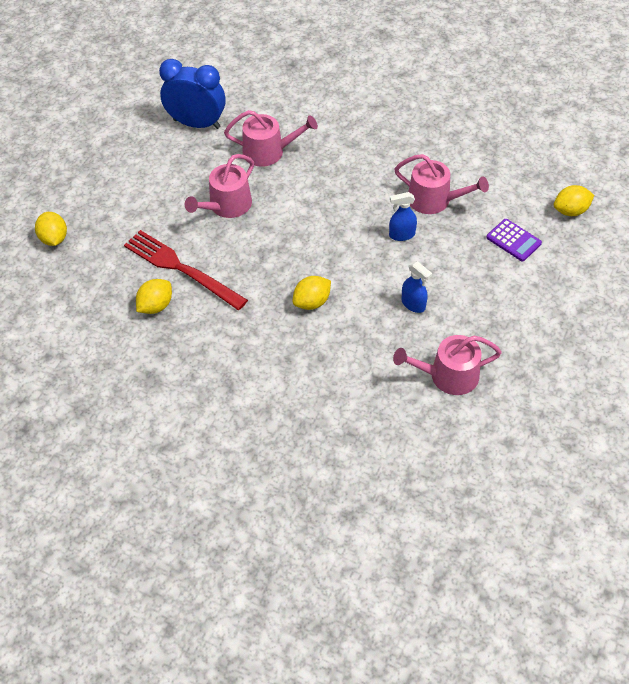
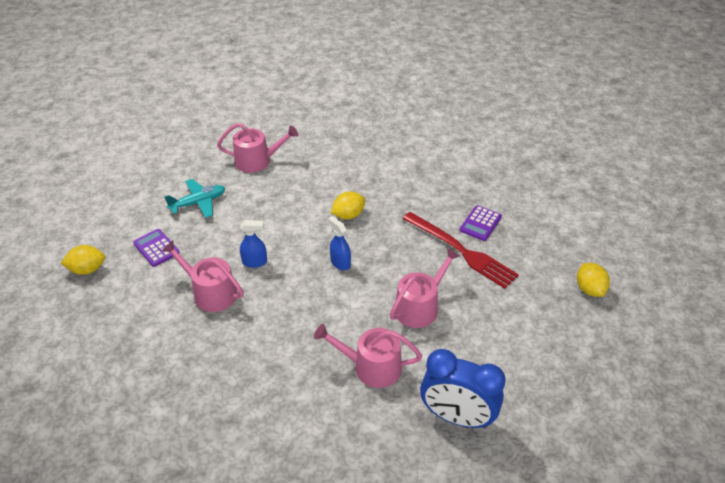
camera: 175 degrees left, 10 degrees down
yellow lemon [136,279,172,314] -> purple calculator [460,205,502,241]
blue spray bottle [402,261,432,313] -> blue spray bottle moved to [328,216,351,270]
none -> turquoise plane [164,179,225,218]

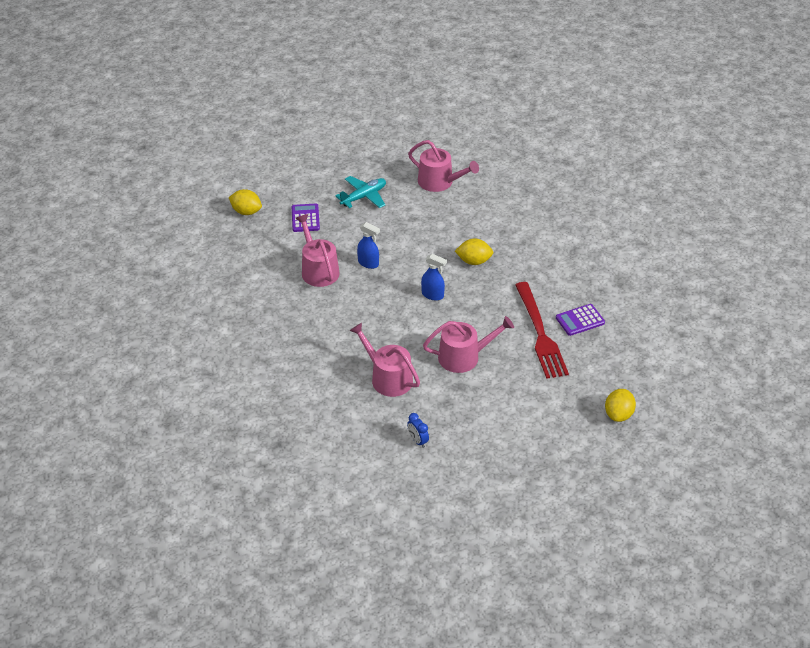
camera: 35 degrees right, 0 degrees up
turquoise plane [164,179,225,218] -> turquoise plane turned 45 degrees counterclockwise [335,176,386,208]
blue spray bottle [328,216,351,270] -> blue spray bottle turned 120 degrees clockwise [421,254,447,301]
blue clock [420,349,506,428] -> blue clock [407,413,429,448], size x0.41

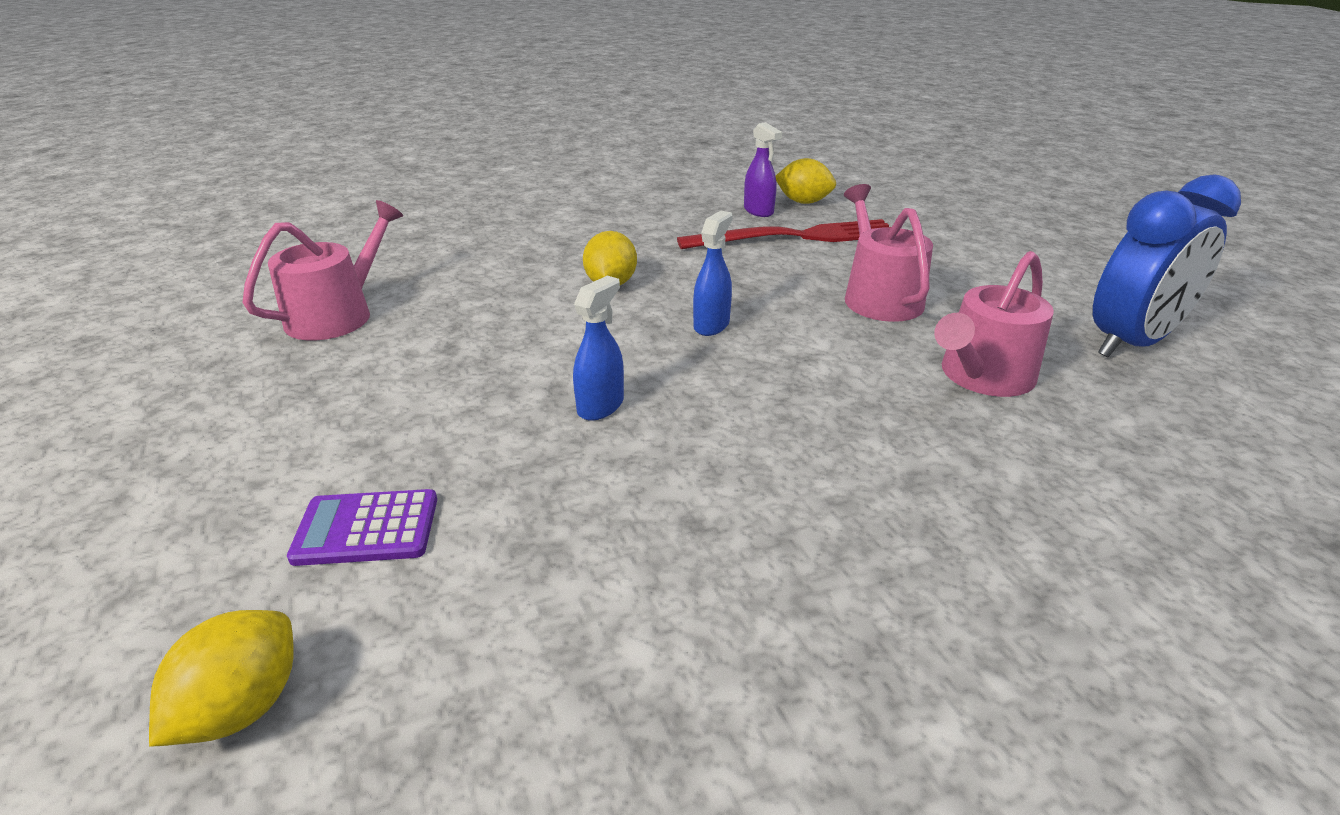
camera: 90 degrees left, 10 degrees down
pink watering can [295,214,339,287] -> none
turquoise plane [335,176,386,208] -> none
blue clock [407,413,429,448] -> blue clock [1093,175,1241,357], size x2.47
purple calculator [556,304,605,336] -> purple spray bottle [744,122,782,217]
yellow lemon [605,389,636,422] -> yellow lemon moved to [776,158,836,204]

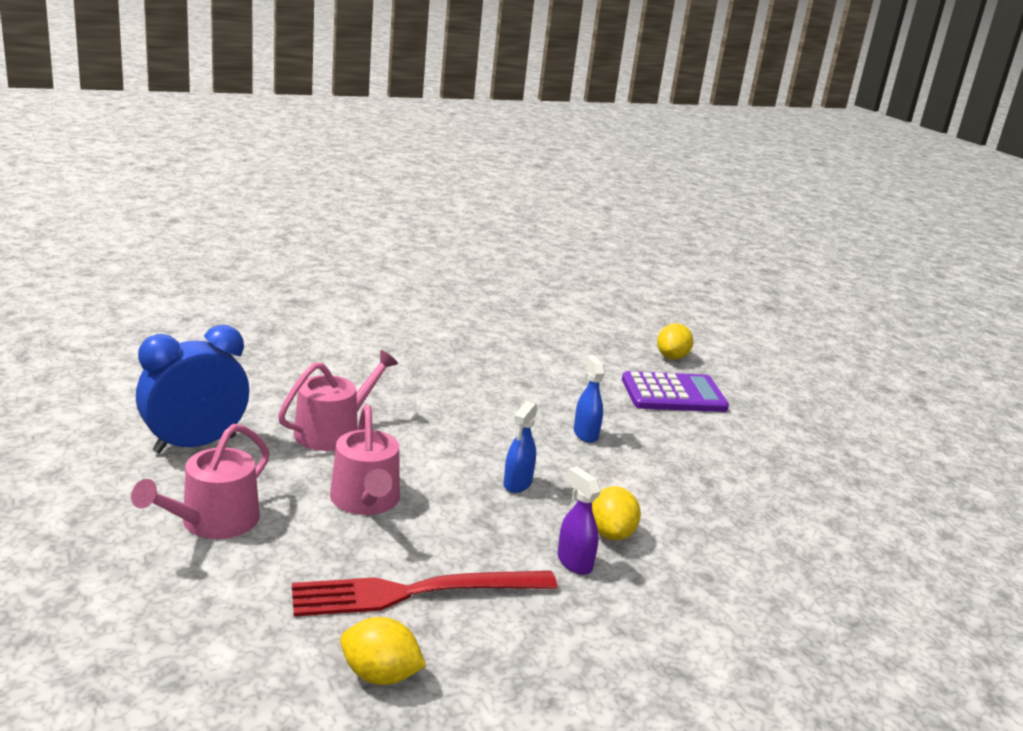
camera: 175 degrees right, 10 degrees down
pink watering can [242,200,403,341] -> pink watering can moved to [131,424,270,539]
purple calculator [287,489,437,566] -> purple calculator [622,371,729,412], size x1.64
blue spray bottle [573,276,624,421] -> blue spray bottle turned 135 degrees clockwise [574,355,605,443]
purple spray bottle [744,122,782,217] -> purple spray bottle moved to [557,466,601,575]

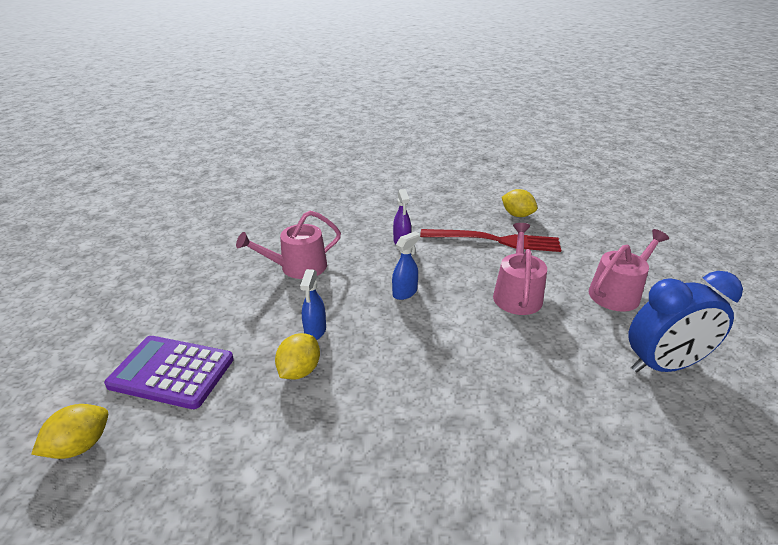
camera: 155 degrees left, 10 degrees up
pink watering can [278,350,398,451] -> pink watering can moved to [236,211,341,279]
yellow lemon [592,486,641,540] -> yellow lemon moved to [275,333,320,379]

